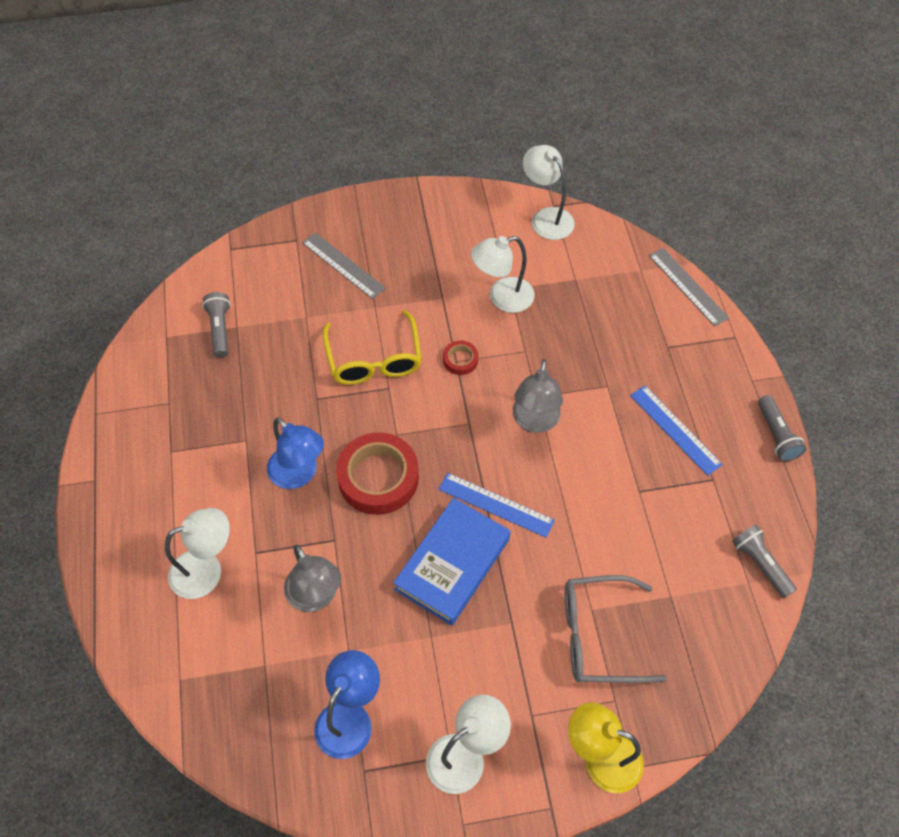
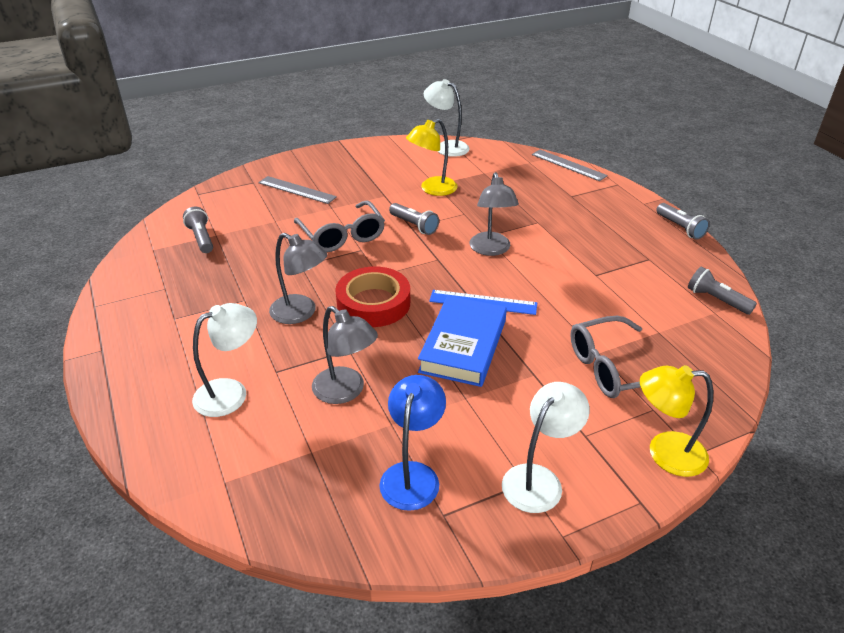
camera: 15 degrees left, 20 degrees down
blue lamp [267,417,324,489] -> grey lamp [269,233,327,324]
yellow glasses [323,310,422,385] -> grey glasses [294,200,385,252]
red tape [443,341,478,375] -> grey flashlight [389,203,439,235]
white lamp [471,236,535,313] -> yellow lamp [406,119,457,196]
blue ruler [630,385,723,476] -> none

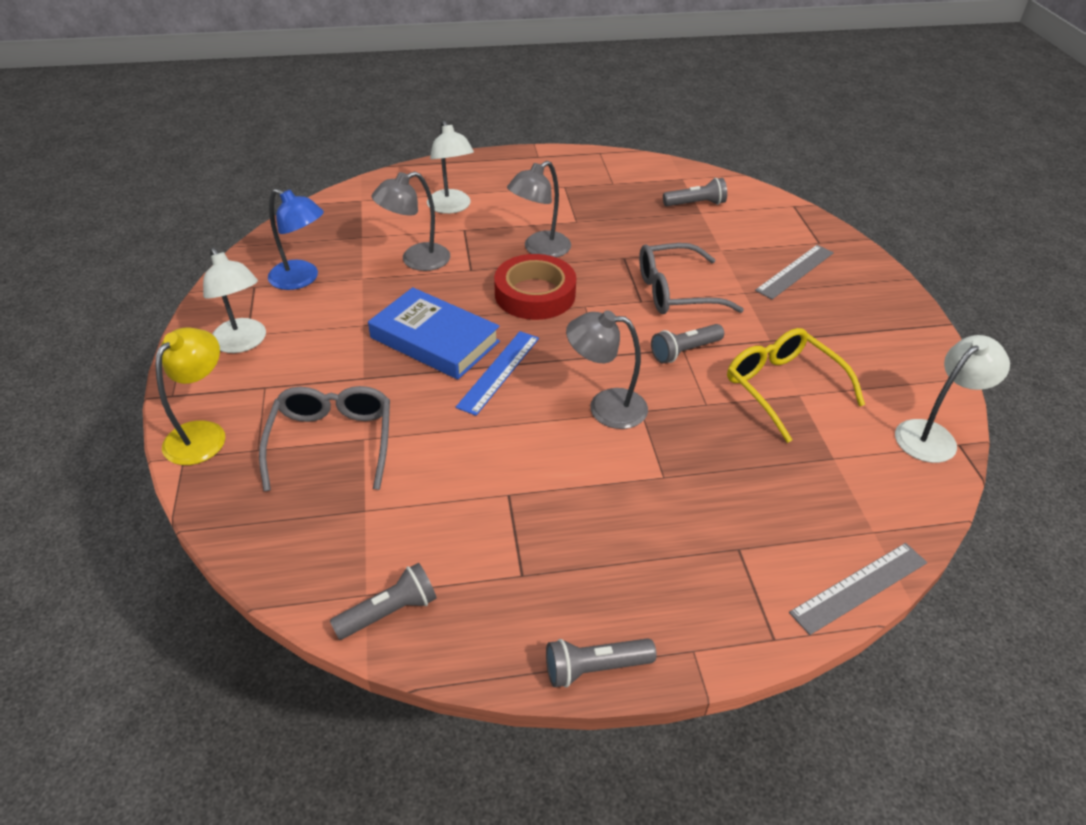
camera: 105 degrees right, 5 degrees up
yellow lamp [406,119,457,196] -> yellow glasses [727,328,865,443]

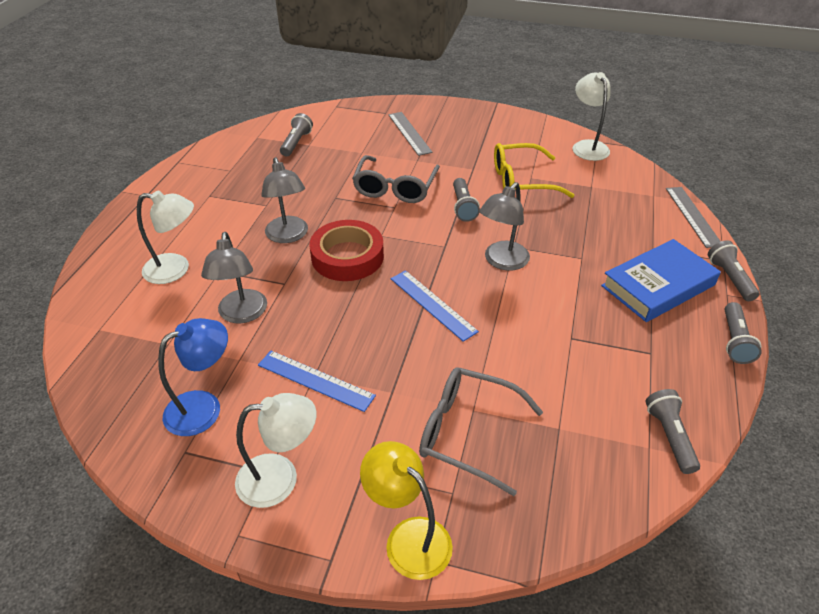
camera: 65 degrees left, 0 degrees up
blue book [368,287,500,380] -> blue book moved to [601,239,721,322]
none -> blue ruler [258,351,376,412]
none -> grey flashlight [708,240,759,301]

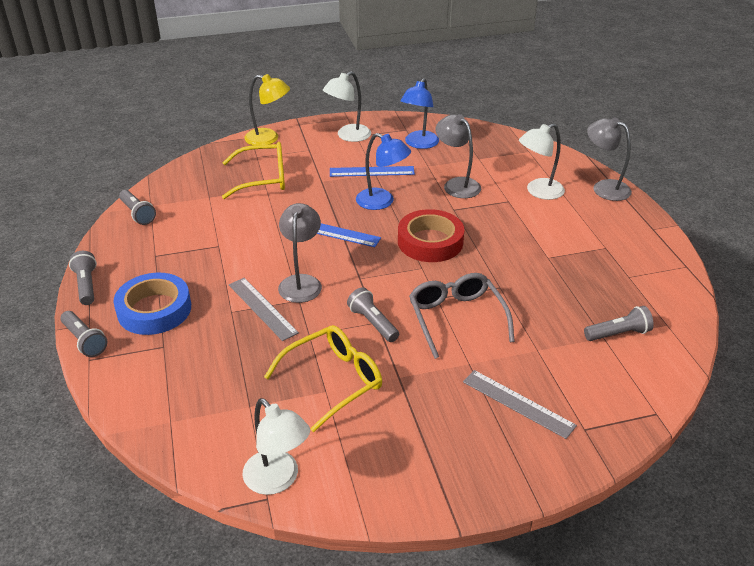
camera: 150 degrees right, 5 degrees down
grey lamp [261,157,308,243] -> grey lamp moved to [587,117,632,201]
grey flashlight [280,113,313,157] -> grey flashlight turned 90 degrees counterclockwise [584,306,654,341]
grey glasses [419,367,543,496] -> yellow glasses [222,142,285,199]
blue book [601,239,721,322] -> blue tape [113,273,191,335]
grey ruler [666,187,721,248] -> grey ruler moved to [229,278,299,341]
none -> blue lamp [356,133,411,210]

